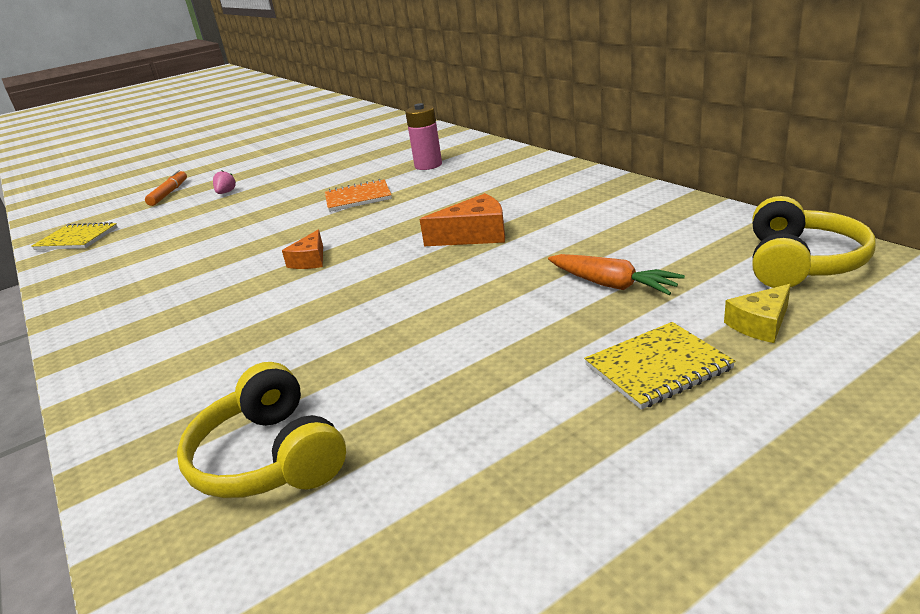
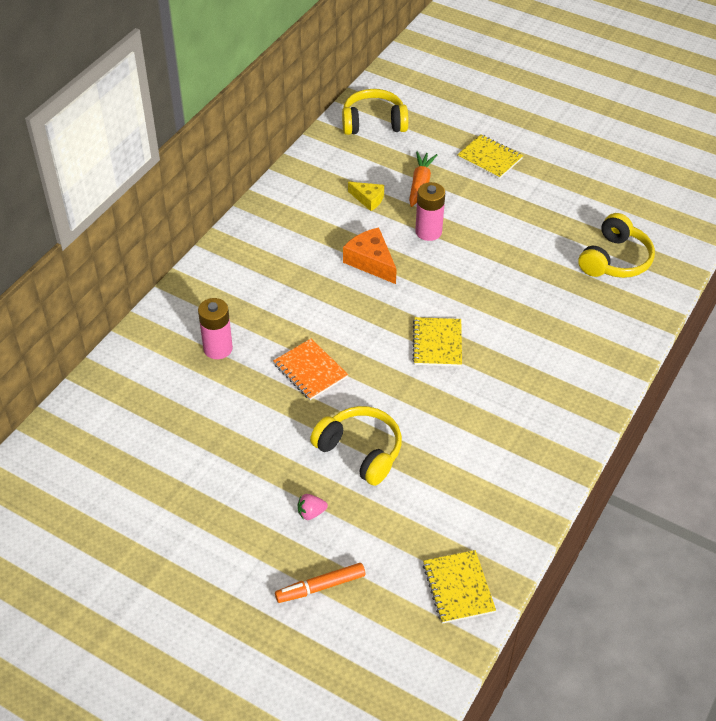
camera: 120 degrees left, 20 degrees up
orange cheese [282,229,323,269] -> yellow notebook [412,317,462,367]
yellow cheese [724,284,791,343] -> yellow cheese moved to [348,182,384,211]
none -> yellow headphones [310,406,402,486]
none -> pink battery [415,182,445,241]

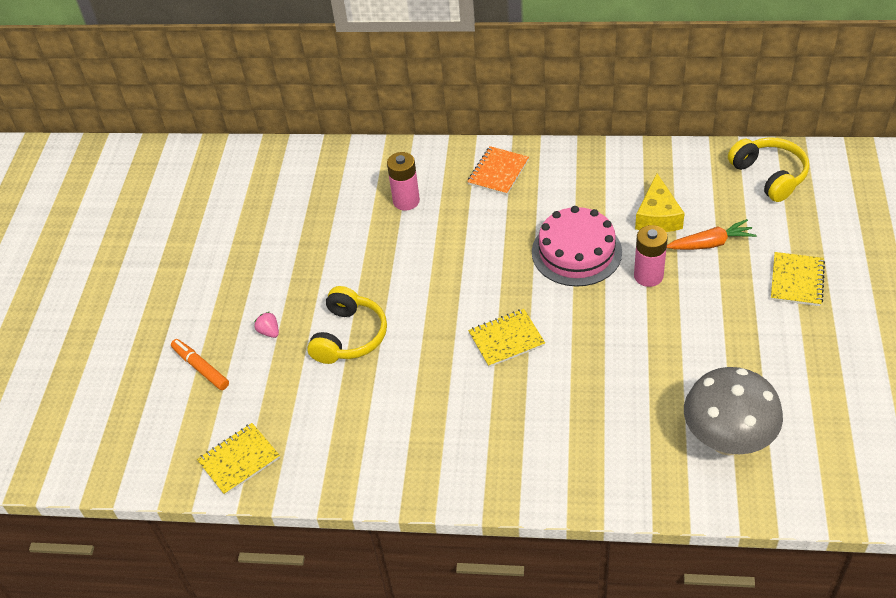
camera: 70 degrees right, 0 degrees up
orange notebook [273,338,348,400] -> orange notebook moved to [467,146,529,195]
orange cheese [343,227,397,284] -> pink cake [532,206,622,287]
yellow cheese [348,182,384,211] -> yellow cheese [635,173,685,232], size x1.57
yellow headphones [578,213,655,278] -> grey mushroom [684,367,783,456]

